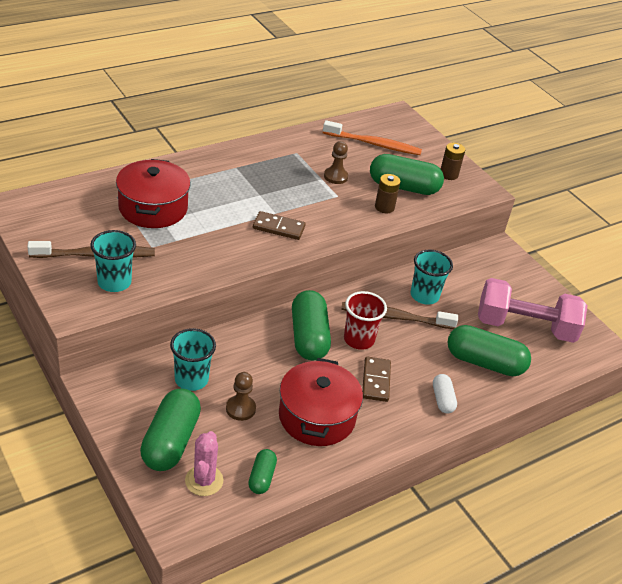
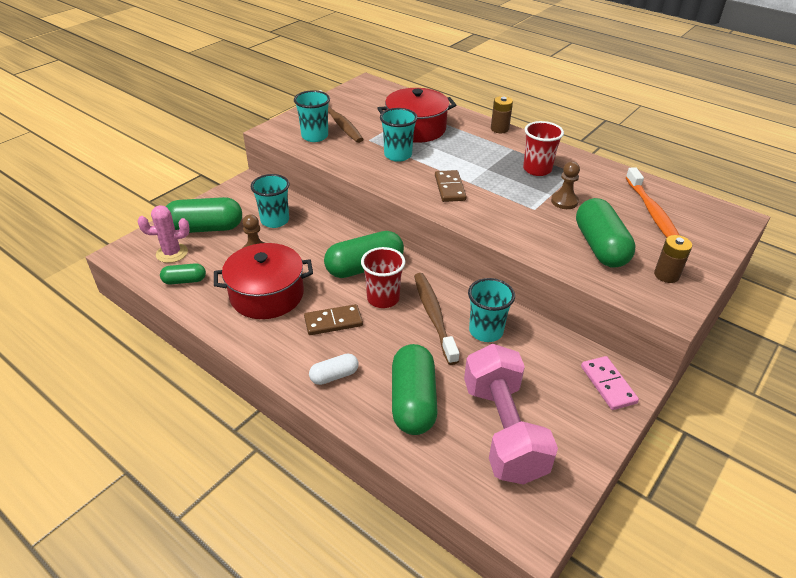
camera: 75 degrees right, 0 degrees up
brown battery [375,174,401,213] -> brown battery moved to [491,96,513,133]
none -> turquoise cup [380,108,418,162]
none -> red cup [523,121,564,176]
none -> pink domino [581,356,639,410]

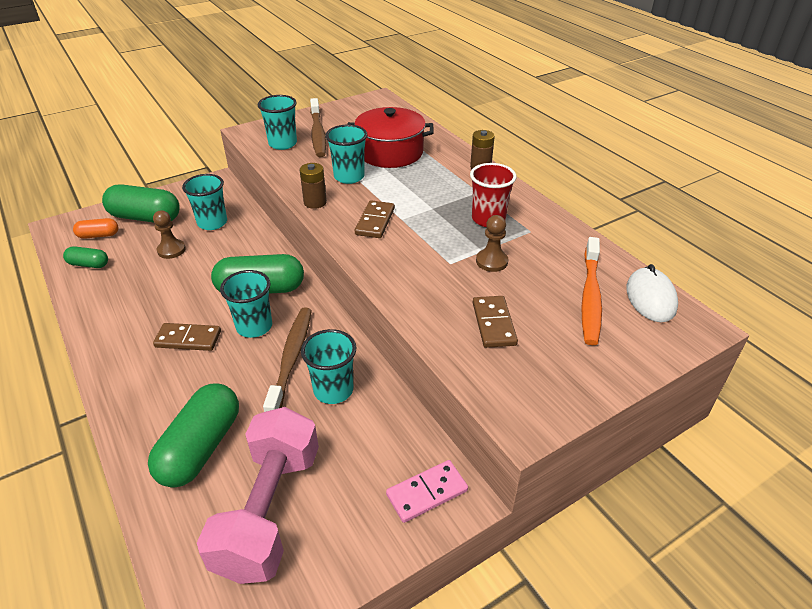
camera: 20 degrees right, 0 degrees up
pink cactus [138,205,190,263] -> orange capsule [73,218,119,239]
red pot [214,243,313,319] -> none
white capsule [309,354,359,385] -> none
red cup [361,247,405,308] -> turquoise cup [220,270,272,338]
green capsule [576,198,636,268] -> brown domino [473,296,518,348]
pink domino [581,356,639,410] -> pink domino turned 60 degrees clockwise [386,460,468,523]
brown battery [654,235,692,283] -> brown battery moved to [300,163,327,209]
none -> white mouse [626,264,678,322]

